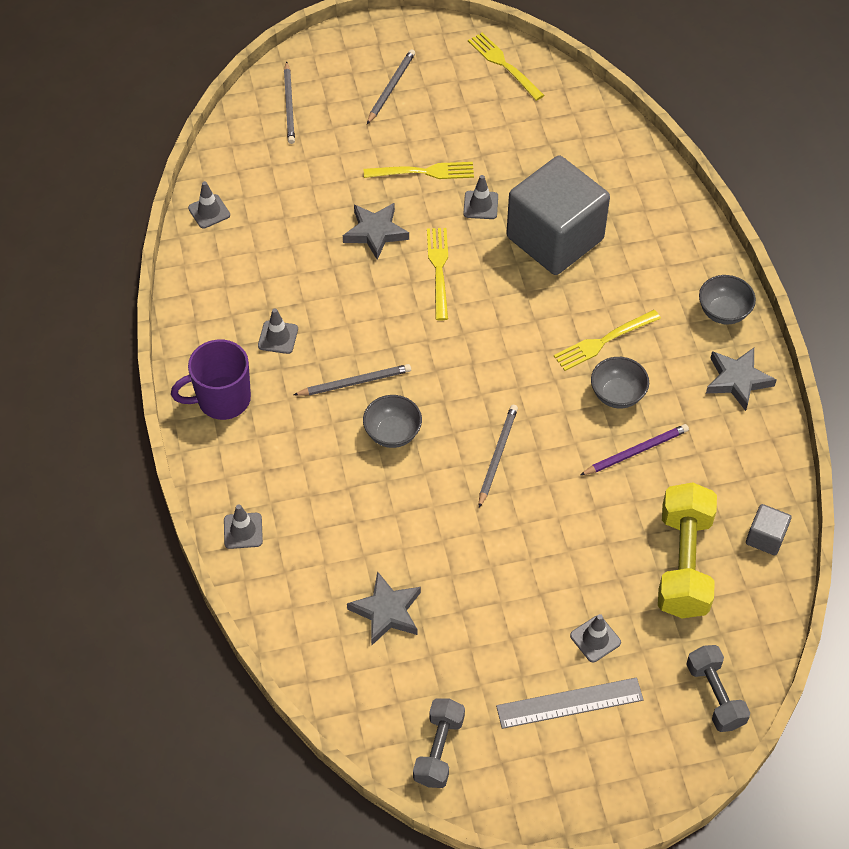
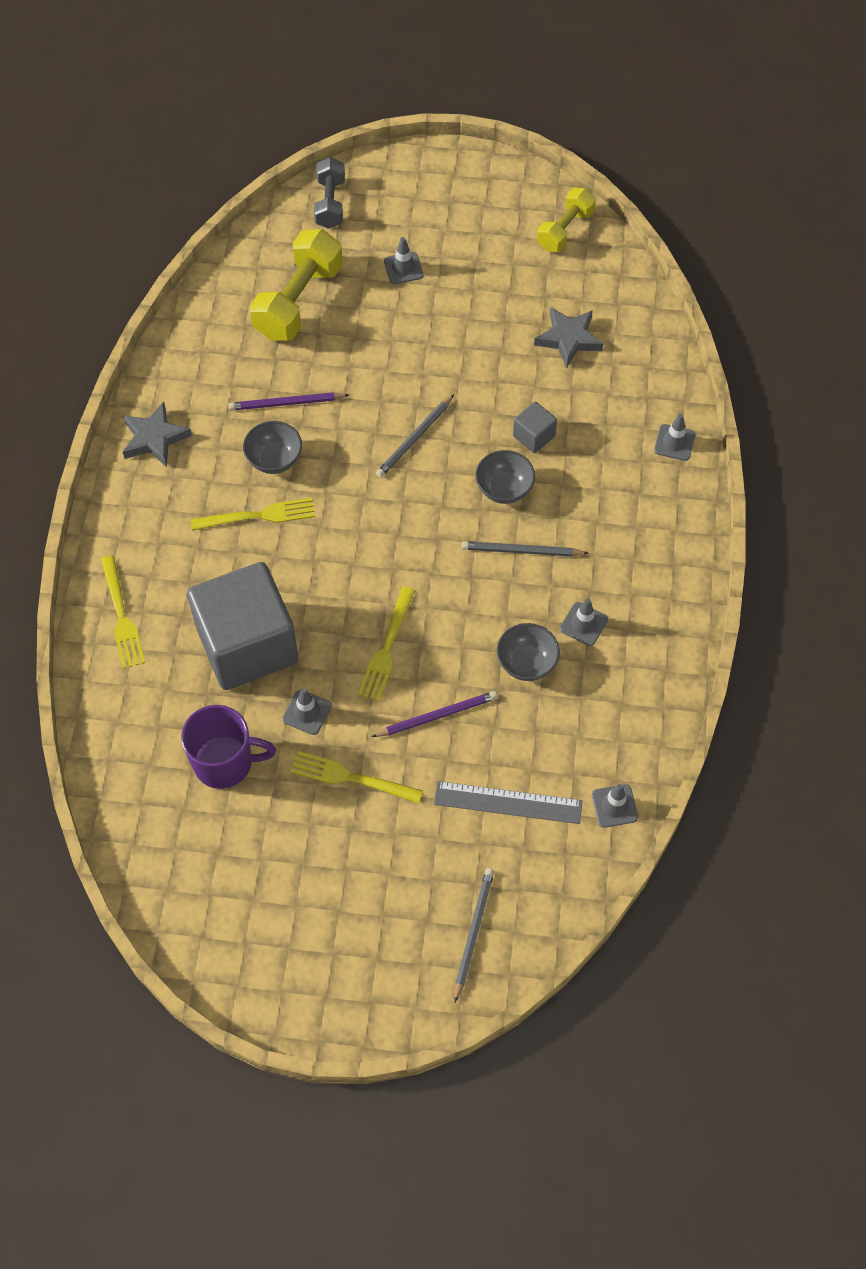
camera: 160 degrees left, 5 degrees up
purple mug [171,339,251,420] -> purple mug moved to [181,705,276,789]
grey star [343,203,409,260] -> purple pencil [371,691,498,737]
grey pencil [367,49,415,124] -> none
grey dumbbell [413,698,465,788] -> yellow dumbbell [537,188,596,252]
yellow fork [468,32,544,101] -> yellow fork moved to [101,555,145,669]
grey ruler [496,677,644,729] -> grey ruler moved to [434,781,582,824]
grey bowl [699,275,756,324] -> grey bowl moved to [497,623,560,681]
grey cube [746,504,792,555] -> grey cube moved to [513,402,557,453]

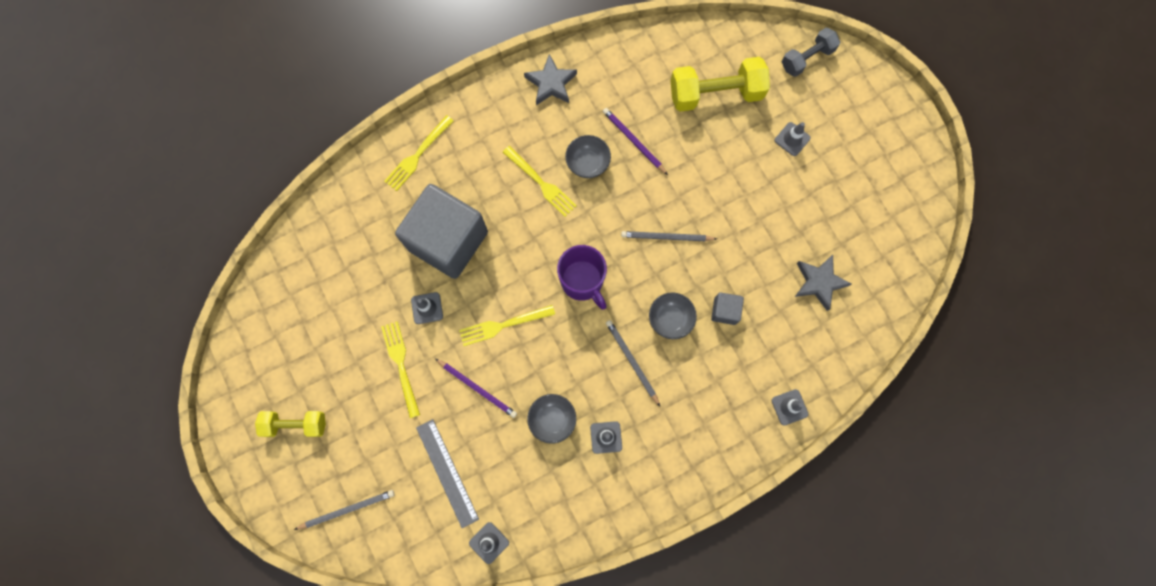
camera: 55 degrees right, 15 degrees up
purple mug [181,705,276,789] -> purple mug moved to [557,245,607,309]
yellow dumbbell [537,188,596,252] -> yellow dumbbell moved to [255,411,326,437]

